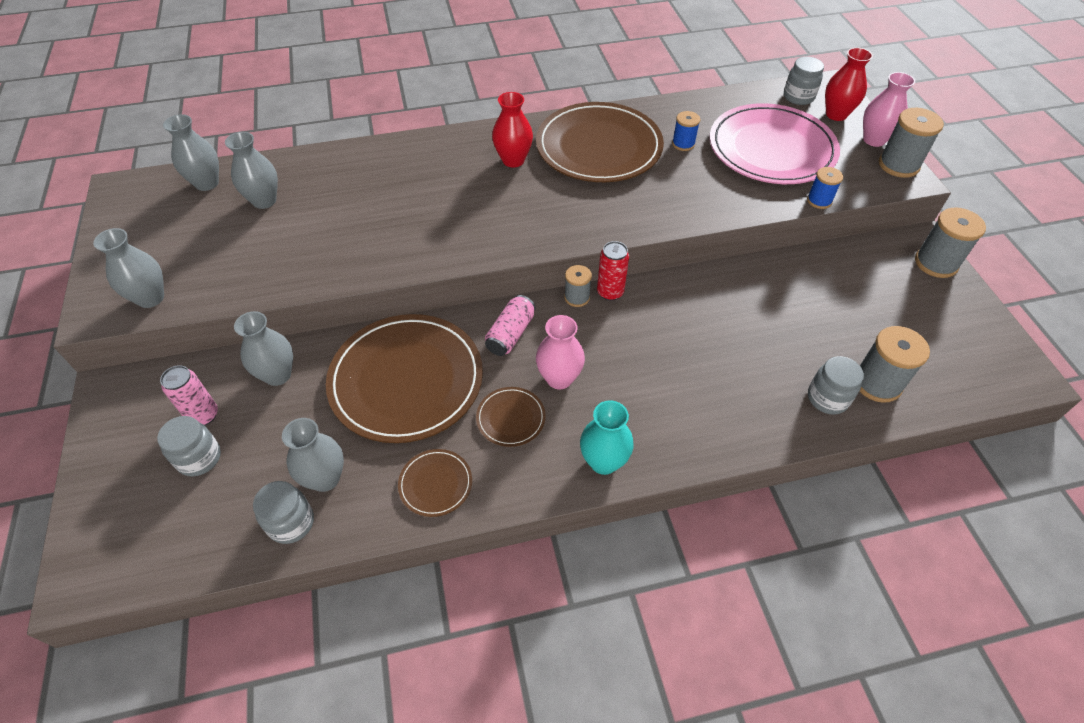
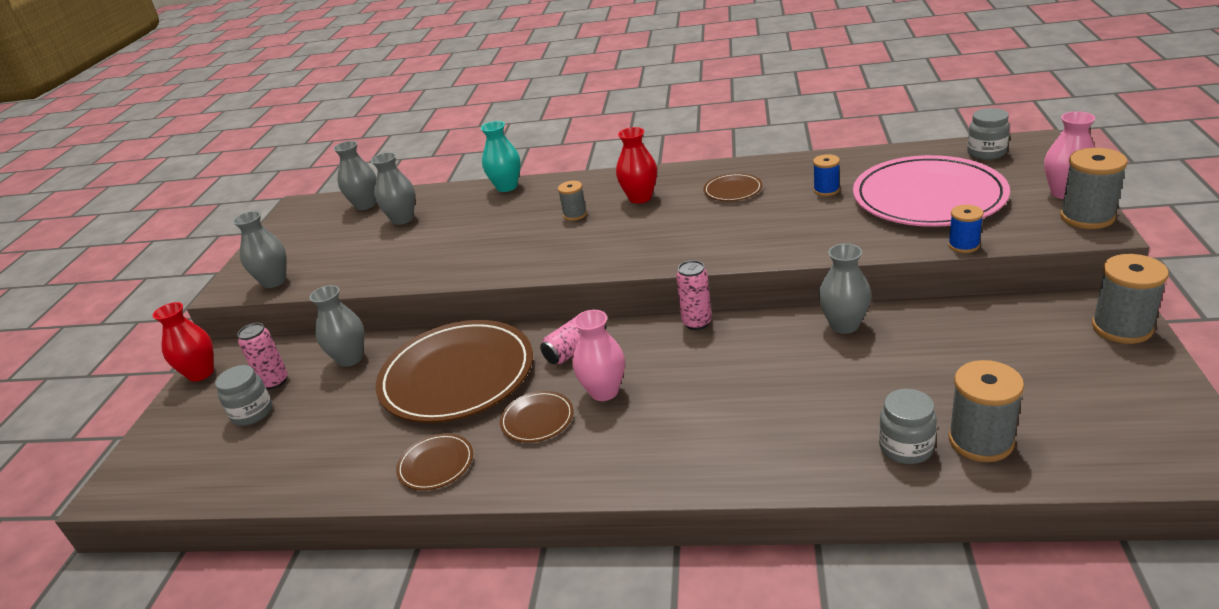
camera: 25 degrees right, 20 degrees down
grey jar [253,481,314,544] -> none
grey vase [282,418,344,492] -> grey vase moved to [818,243,871,334]
brown plate [536,102,664,182] -> brown plate [703,173,762,201], size x0.43
grey spool [564,265,592,307] -> grey spool moved to [558,181,587,221]
turquoise vase [580,400,633,475] -> turquoise vase moved to [481,121,521,192]
red can [597,241,629,301] -> pink can [676,260,712,330]
red vase [825,47,873,121] -> red vase moved to [153,302,214,382]

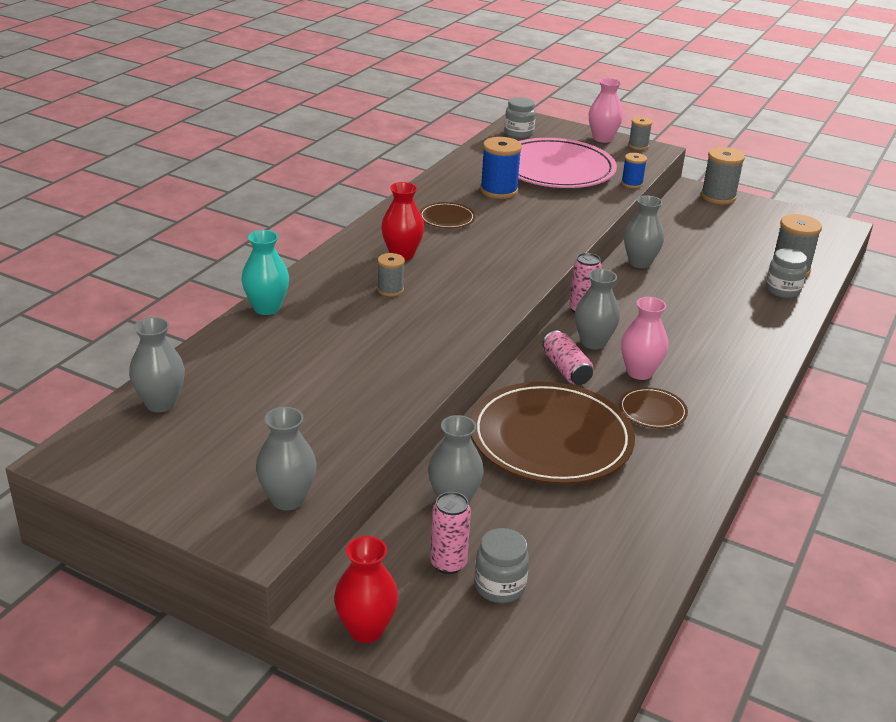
camera: 75 degrees left, 0 degrees up
grey vase [371,152,415,225] -> grey vase moved to [575,269,620,349]
brown plate [396,433,473,490] -> none
blue spool [813,154,840,196] -> blue spool [480,137,522,199], size x1.69
grey spool [1060,148,1128,229] -> grey spool [628,117,653,150], size x0.59

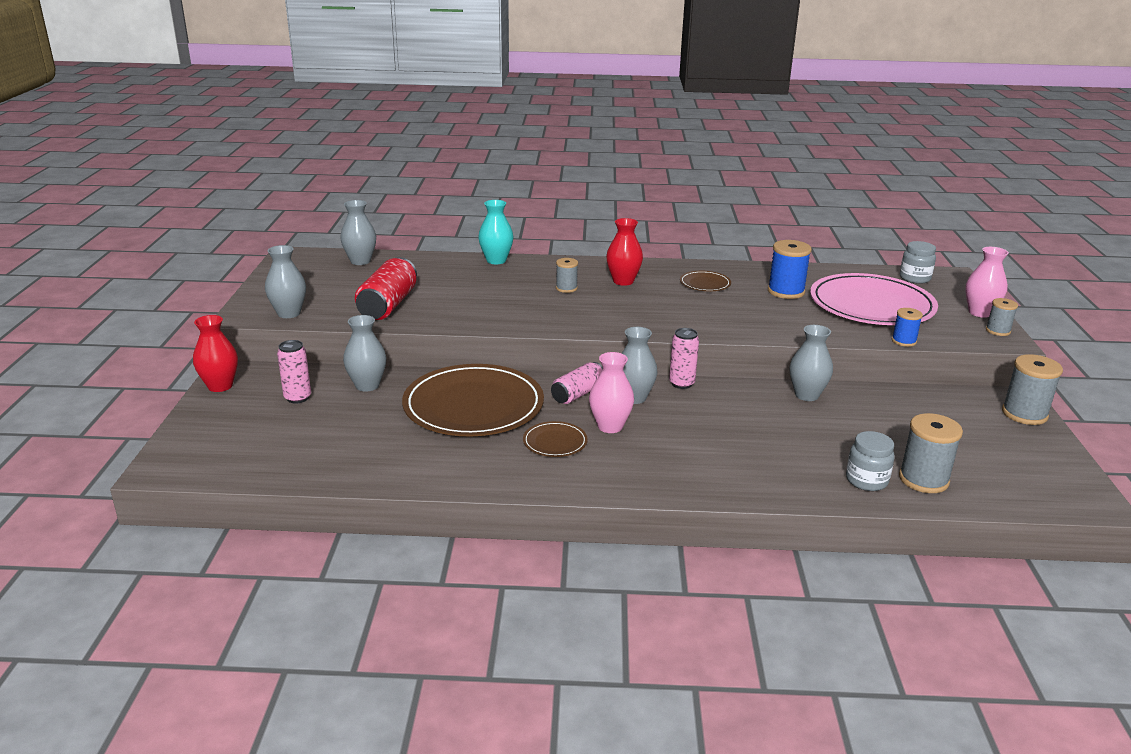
camera: 65 degrees right, 5 degrees down
grey jar [474,528,529,603] -> none
none -> red can [355,257,417,320]

